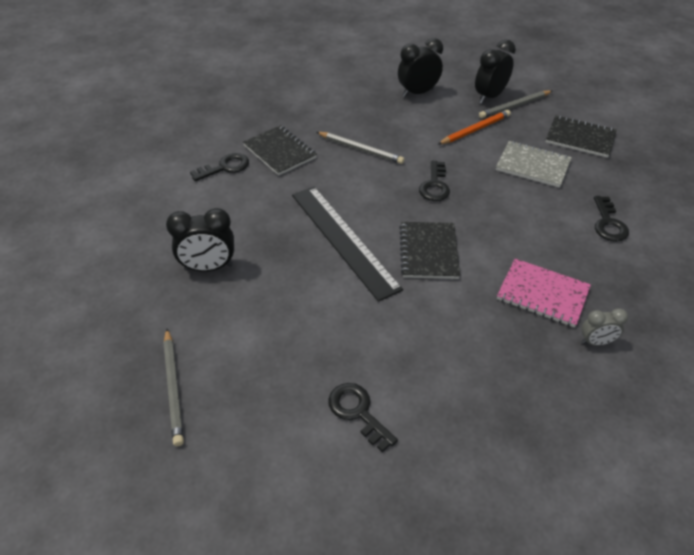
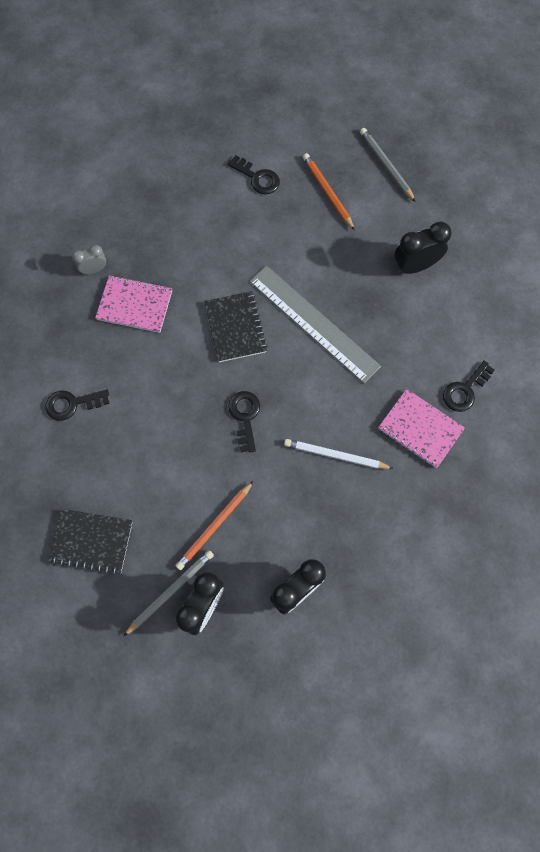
camera: 165 degrees right, 25 degrees up
black notebook [243,125,317,176] -> pink notebook [378,389,465,468]
black ruler [292,186,403,302] -> grey ruler [249,266,381,383]
grey pencil [317,132,404,164] -> white pencil [284,439,394,469]
grey notebook [496,141,572,188] -> none
black key [594,196,629,242] -> black key turned 90 degrees counterclockwise [45,389,109,421]
none -> orange pencil [303,153,355,230]

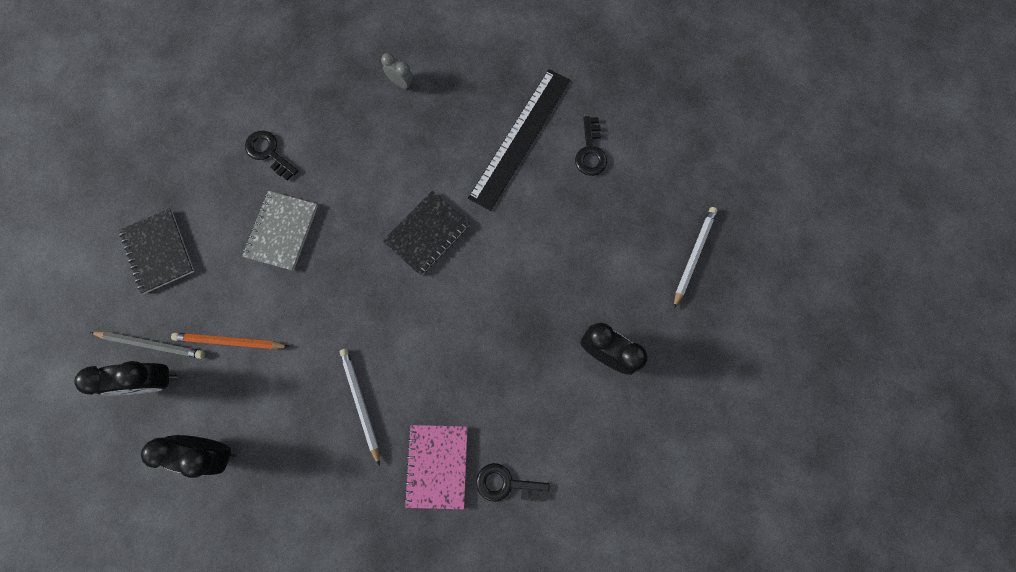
camera: 55 degrees right, 5 degrees up
pink notebook [95,275,172,333] -> none
black key [228,391,260,453] -> none
grey ruler [249,266,381,383] -> none
orange pencil [303,153,355,230] -> none
grey pencil [360,128,416,202] -> white pencil [674,207,718,308]
none -> grey notebook [242,191,318,271]
none -> black ruler [468,69,570,211]

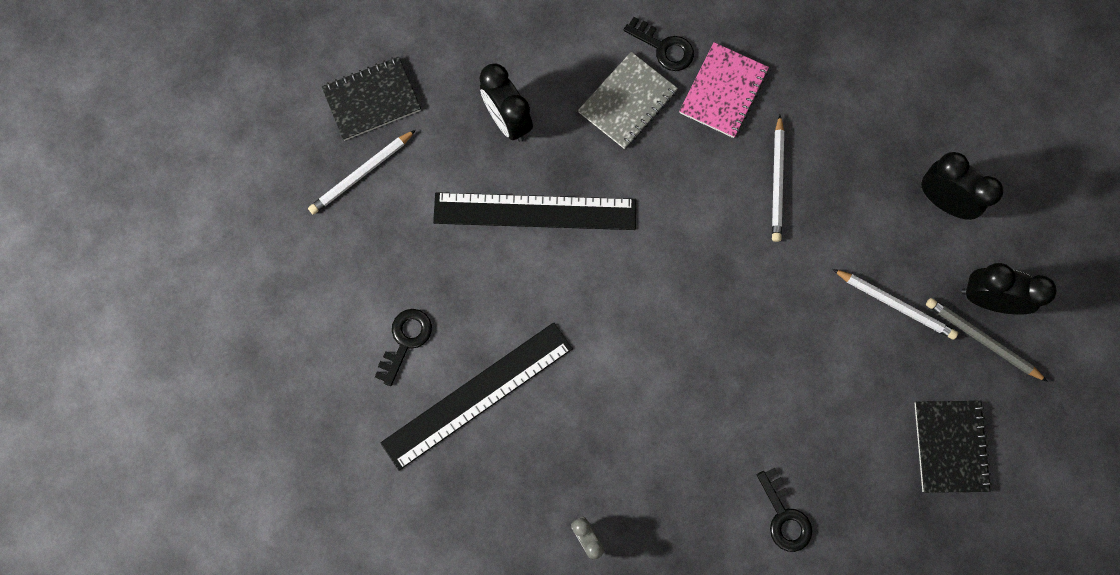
camera: 155 degrees left, 0 degrees up
orange pencil [171,332,290,349] -> white pencil [833,269,958,340]
grey notebook [242,191,318,271] -> grey notebook moved to [578,52,678,149]
black notebook [383,191,470,276] -> black notebook moved to [322,57,421,141]
none -> black ruler [433,192,636,230]

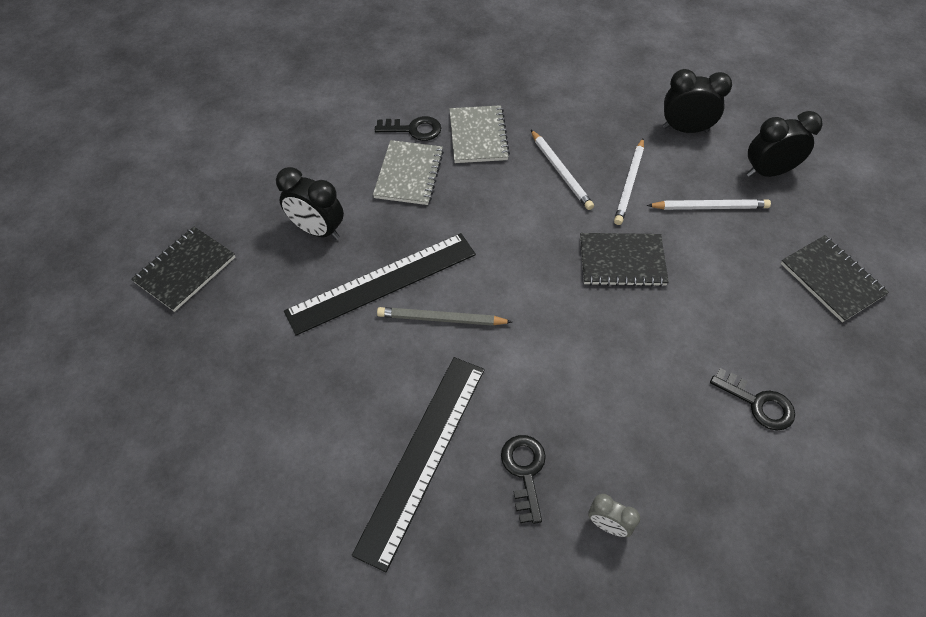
camera: 30 degrees left, 20 degrees down
white pencil [308,130,416,215] -> white pencil moved to [614,138,644,225]
black key [375,309,432,386] -> black key moved to [501,435,546,524]
pink notebook [679,42,769,138] -> grey notebook [449,105,510,163]
grey pencil [926,298,1048,382] -> grey pencil moved to [377,307,512,326]
none -> black notebook [580,233,669,287]

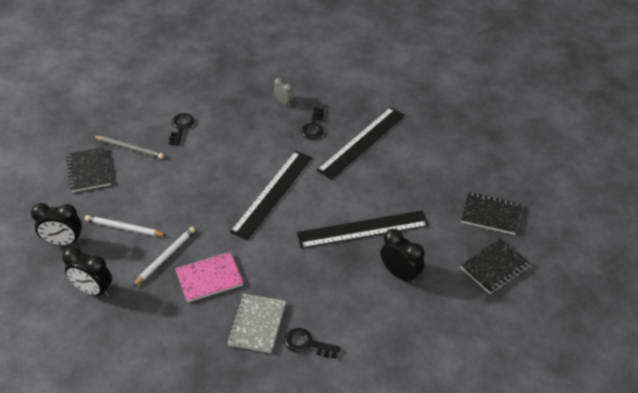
camera: 165 degrees left, 10 degrees down
grey notebook [373,140,444,205] -> none
grey pencil [377,307,512,326] -> grey pencil moved to [93,136,164,159]
white pencil [531,130,594,210] -> pink notebook [175,252,243,303]
black notebook [580,233,669,287] -> black notebook moved to [461,192,522,235]
black key [710,368,795,430] -> black key turned 45 degrees clockwise [169,113,194,146]
none -> black ruler [230,151,312,240]

